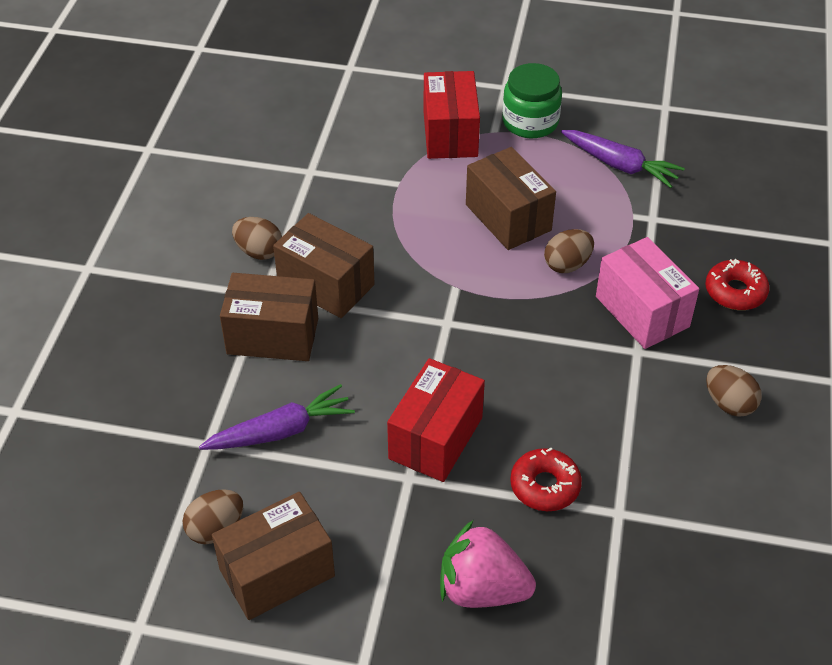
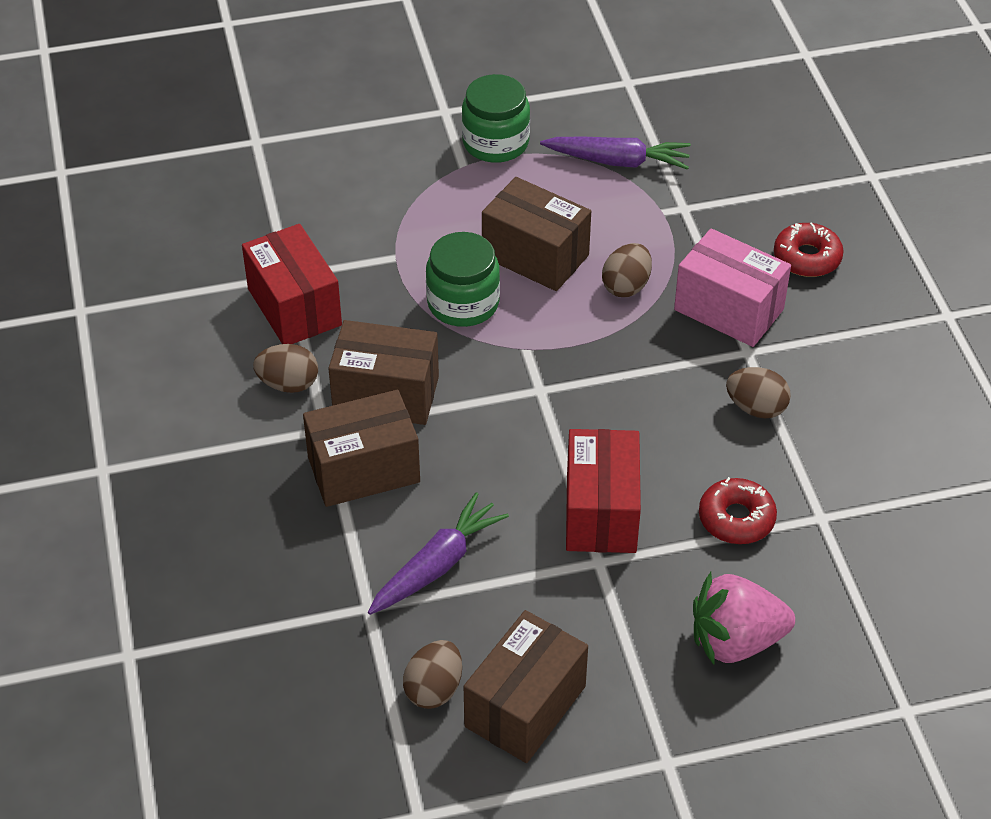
camera: 25 degrees left, 0 degrees up
red box [424,71,480,159] -> red box moved to [242,224,342,344]
brown egg [706,365,762,417] -> brown egg moved to [726,367,791,419]
none -> green jar [426,232,500,327]

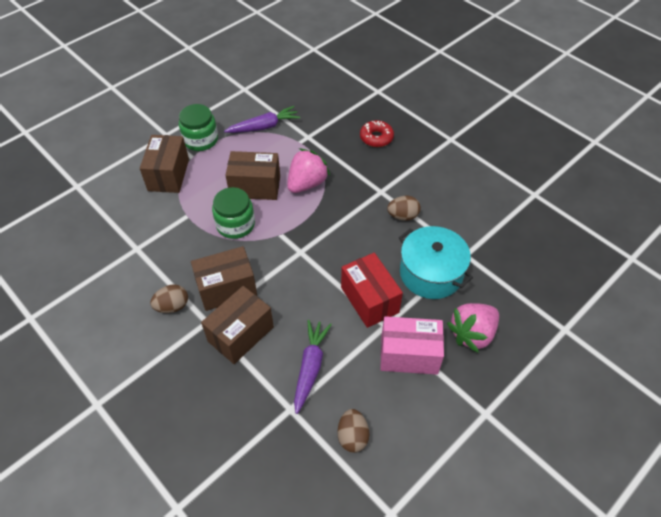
camera: 30 degrees left, 5 degrees up
red box [242,224,342,344] -> none
brown box [464,610,588,763] -> brown box moved to [140,135,189,193]
brown egg [602,243,652,297] -> pink strawberry [287,148,330,193]
pink box [674,228,791,347] -> pink box moved to [380,316,444,375]
red donut [699,477,777,544] -> turquoise pot [399,226,473,299]

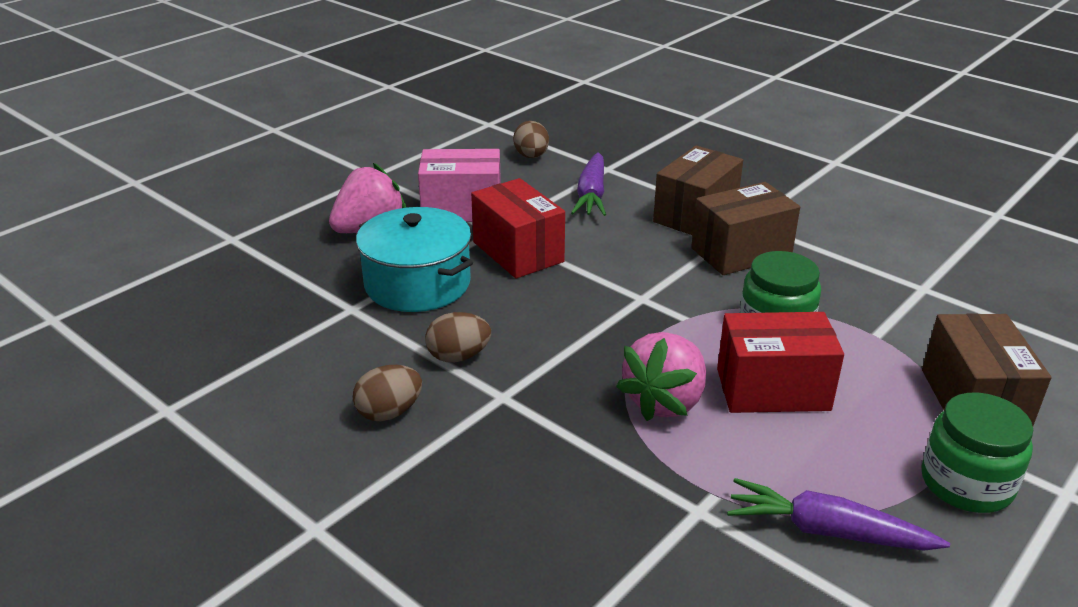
camera: 175 degrees right, 20 degrees down
brown egg [150,284,188,313] -> brown egg moved to [353,365,422,421]
purple carrot [224,106,300,133] -> purple carrot turned 45 degrees clockwise [727,478,950,551]
brown box [225,151,280,200] -> red box [717,312,844,413]
red donut [360,120,394,147] -> none

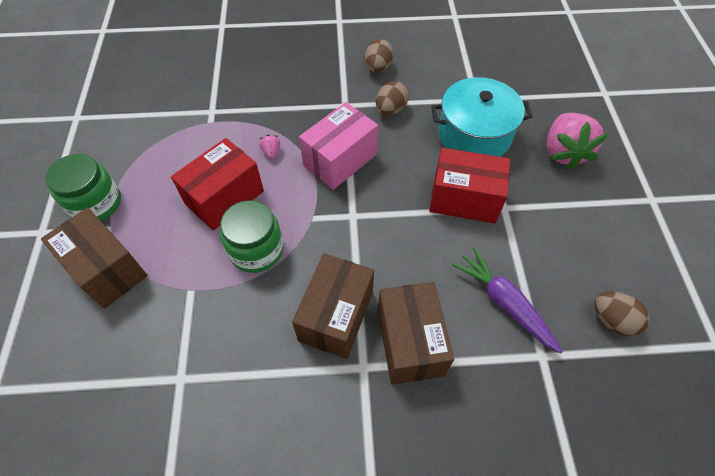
camera: 135 degrees right, 25 degrees up
pink box [418,149,501,222] -> pink box moved to [299,102,378,190]
pink strawberry [616,332,706,421] -> pink strawberry [259,135,280,159], size x0.41
purple carrot [727,478,950,551] -> none

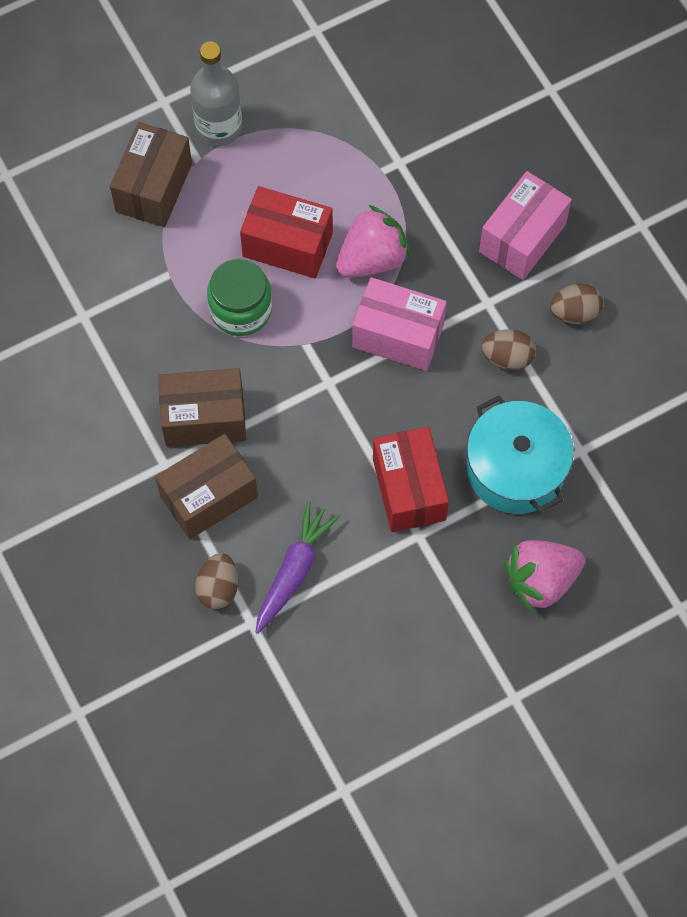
camera: 65 degrees right, 10 degrees up
green jar [46,154,121,221] -> grey bottle [190,42,242,146]
pink strawberry [259,135,280,159] -> pink strawberry [336,205,411,278], size x2.46
brown egg [594,291,650,336] -> brown egg moved to [195,553,238,609]
none -> pink box [479,171,572,280]

